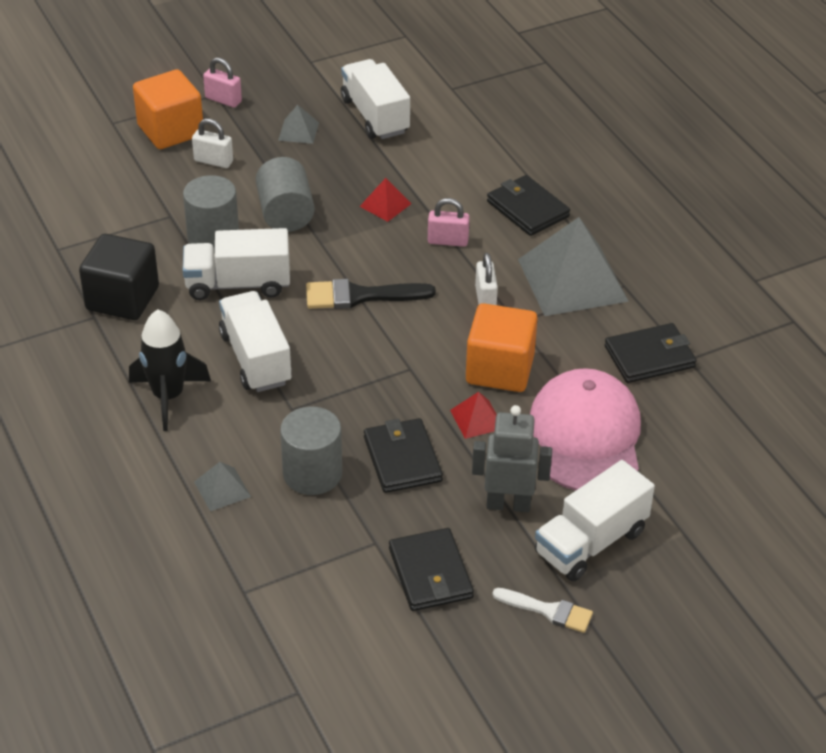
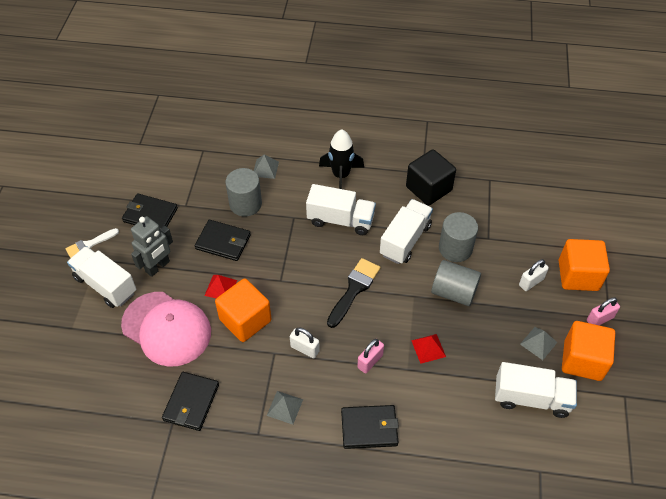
camera: 125 degrees right, 10 degrees up
grey pyramid [518,217,629,316] -> grey pyramid [267,391,303,425], size x0.44
white truck [535,460,655,581] -> white truck turned 45 degrees counterclockwise [67,246,136,308]
none -> orange cube [562,321,615,381]

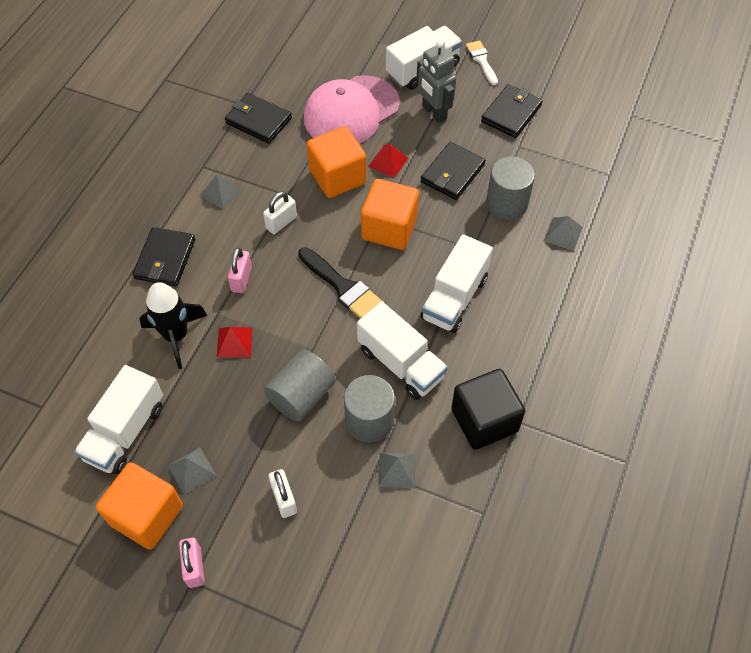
camera: 105 degrees right, 5 degrees up
black rocket [319,129,364,189] -> black rocket moved to [139,282,207,369]
pink padlock [357,339,384,374] -> pink padlock turned 45 degrees clockwise [228,248,252,293]
orange cube [559,239,610,291] -> orange cube moved to [361,179,419,250]
none -> grey pyramid [378,452,416,488]

